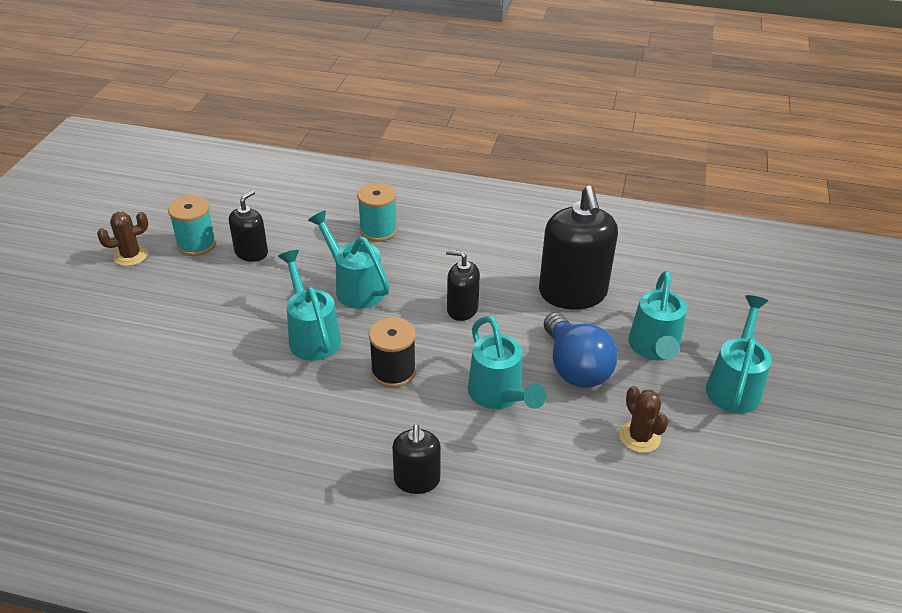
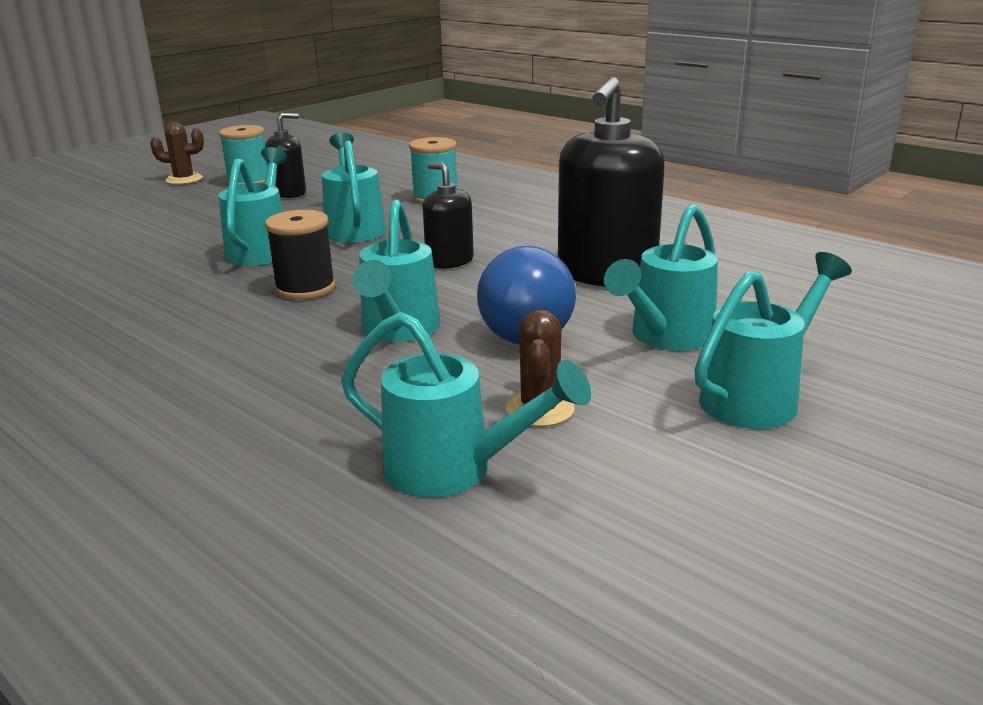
camera: 30 degrees right, 15 degrees down
black soap dispenser [392,424,441,494] -> none
none -> turquoise watering can [341,312,591,498]

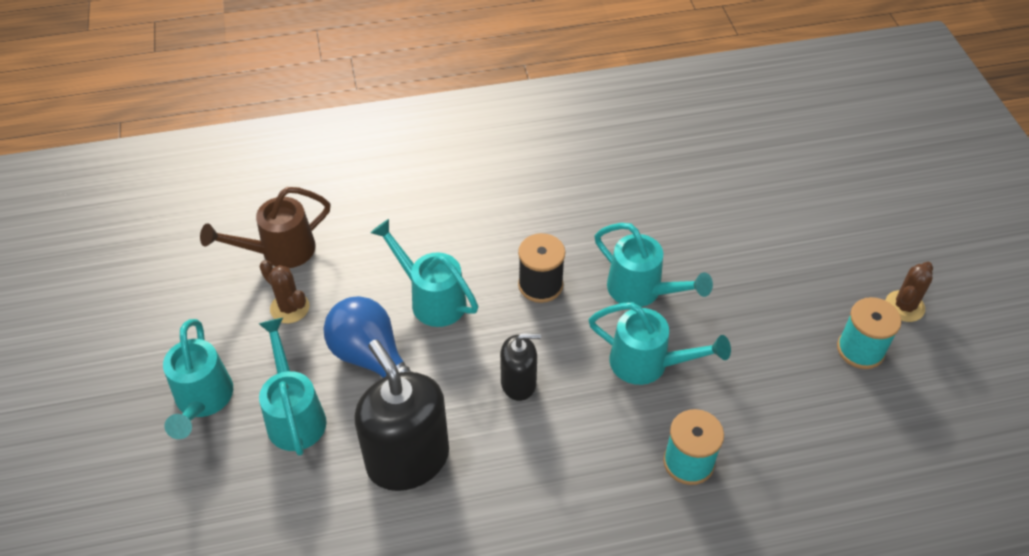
camera: 125 degrees right, 25 degrees up
black soap dispenser [265,113,306,198] -> none
turquoise watering can [341,312,591,498] -> brown watering can [200,187,331,268]

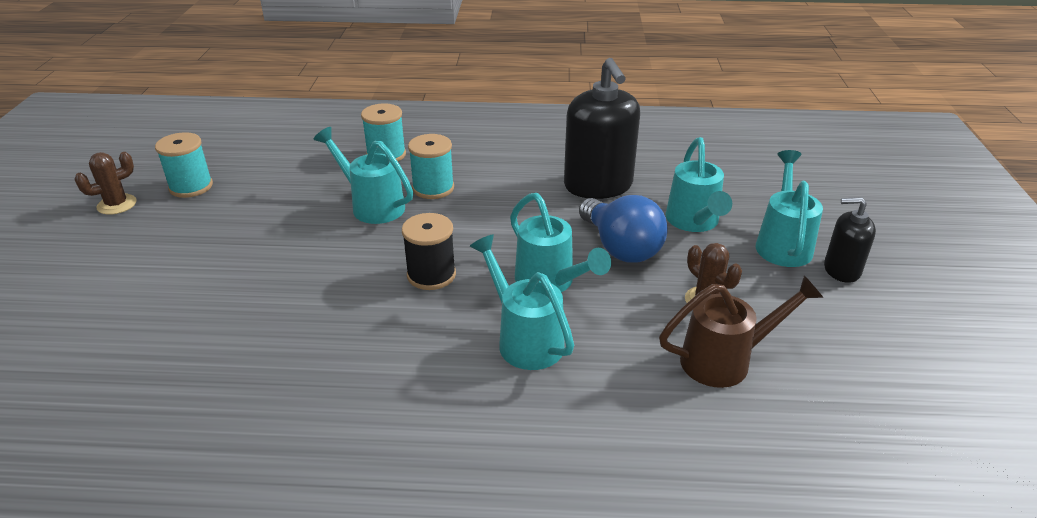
camera: 165 degrees left, 15 degrees down
black soap dispenser [500,333,541,401] -> black soap dispenser moved to [824,197,876,283]
turquoise watering can [595,223,713,307] -> turquoise watering can moved to [470,234,574,370]
none -> turquoise spool [408,134,454,199]

